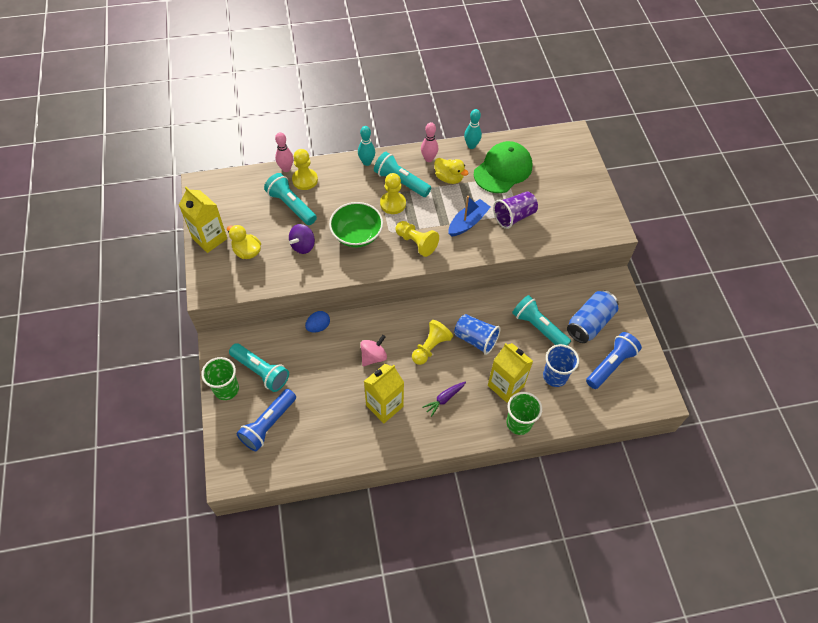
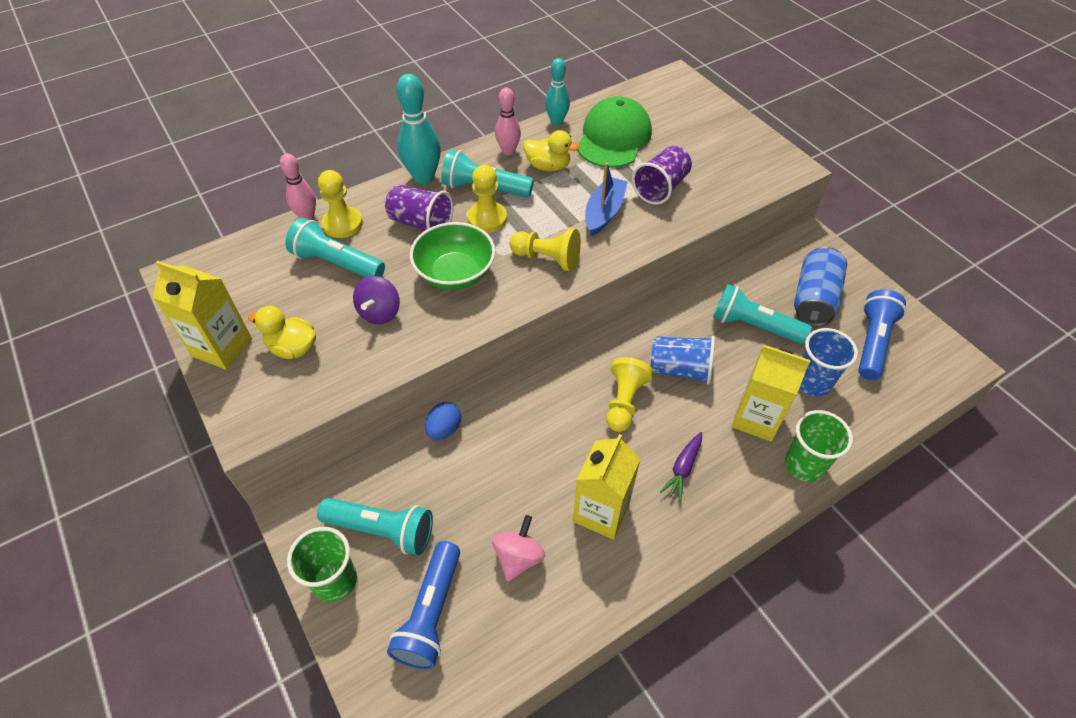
camera: 20 degrees left, 5 degrees down
turquoise bowling pin [358,126,375,166] -> turquoise bowling pin [397,74,441,184], size x1.56
pink spinning top [360,335,387,366] -> pink spinning top moved to [492,515,545,581]
none -> purple cup [385,185,453,231]

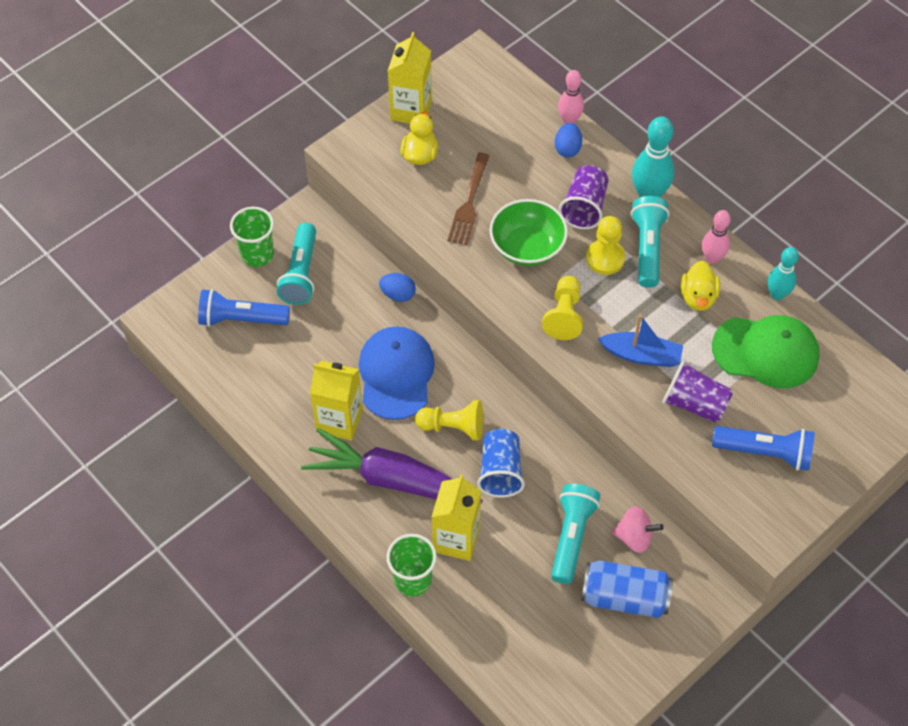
camera: 80 degrees right, 5 degrees up
turquoise flashlight [285,218,385,278] -> none
yellow pawn [318,170,363,238] -> blue egg [555,123,582,157]
purple spinning top [353,276,400,324] -> brown fork [447,153,490,245]
pink spinning top [492,515,545,581] -> pink spinning top moved to [612,506,663,553]
purple carrot [660,432,702,502] -> purple carrot [301,428,483,504], size x2.46
blue cup [799,328,858,396] -> none
blue flashlight [858,289,906,380] -> blue flashlight moved to [712,426,815,471]
none -> blue cap [359,327,435,420]

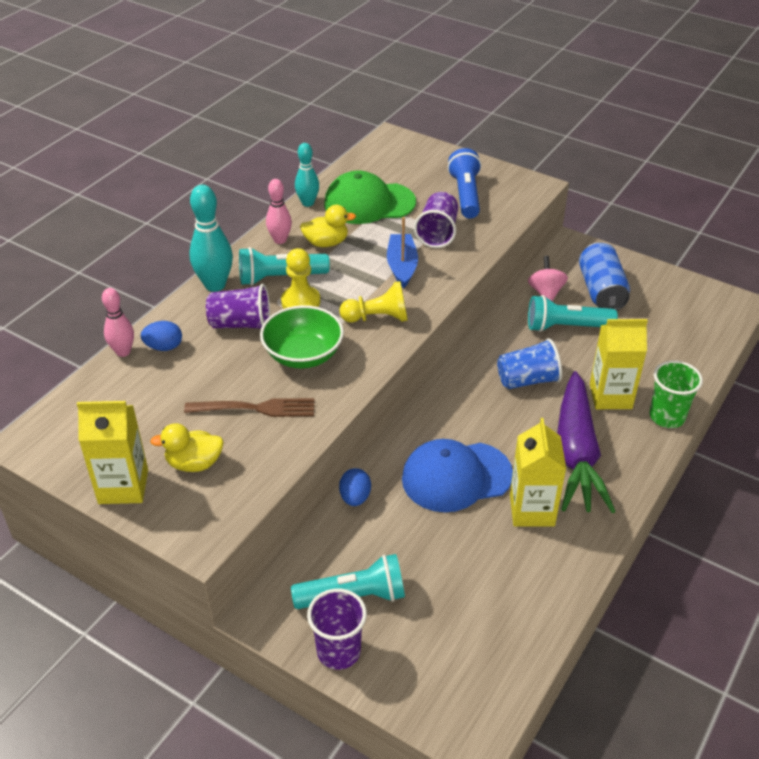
camera: 105 degrees left, 15 degrees down
blue flashlight [198,289,290,327] -> none
green cup [230,207,274,267] -> purple cup [307,589,367,670]
yellow pawn [415,400,483,440] -> none
green cap [712,315,820,388] -> green cap turned 90 degrees counterclockwise [324,170,416,224]

